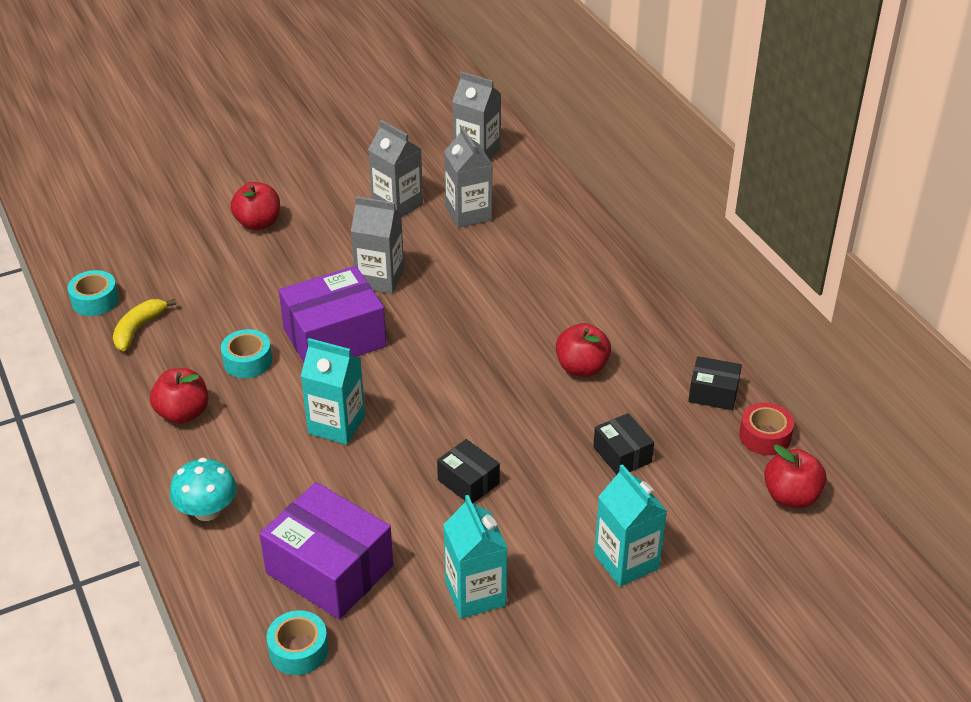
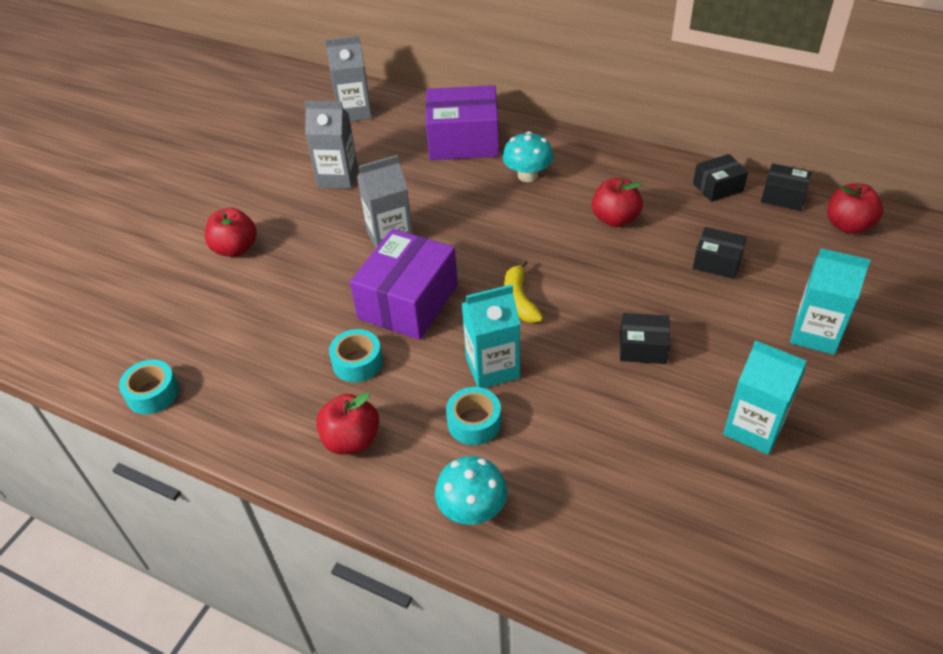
camera: 35 degrees left, 5 degrees up
yellow banana [113,299,176,351] -> yellow banana moved to [504,260,543,323]
purple box [260,482,393,619] -> purple box moved to [426,85,499,160]
turquoise tape [267,610,328,675] -> turquoise tape moved to [446,387,501,445]
grey carton [444,126,493,228] -> none
red tape [739,402,794,455] -> black box [761,163,812,211]
none -> turquoise mushroom [503,131,553,182]

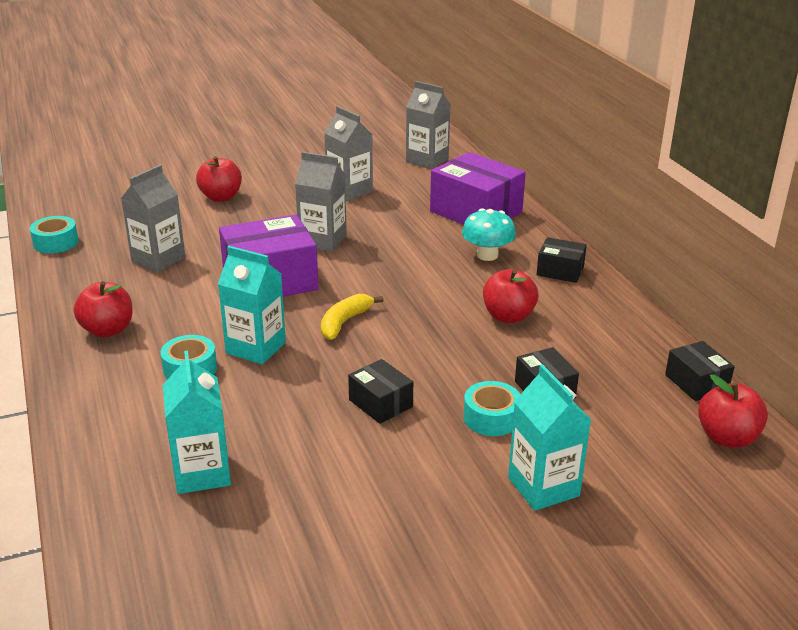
camera: 40 degrees right, 15 degrees down
turquoise tape [329,329,383,382] -> turquoise tape moved to [463,381,520,436]
turquoise mushroom [435,456,507,524] -> none
black box [693,154,748,202] -> black box moved to [537,237,587,283]
turquoise carton [723,340,806,455] -> turquoise carton moved to [163,351,231,494]
none -> grey carton [121,165,185,272]

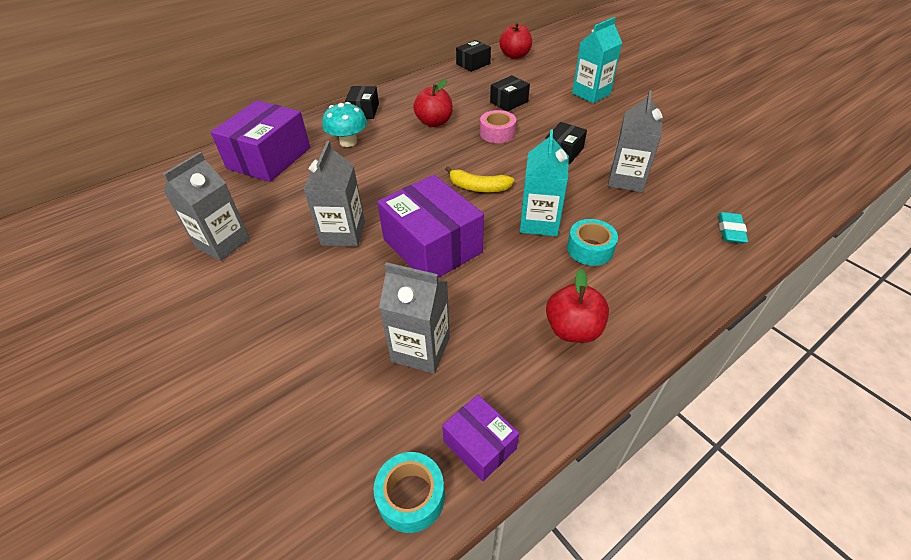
camera: 105 degrees left, 15 degrees up
turquoise carton [163,351,231,494] -> none
red apple [196,156,242,202] -> none
grey carton [406,81,451,169] -> grey carton moved to [608,90,663,192]
turquoise tape [463,381,520,436] -> none
none -> purple box [442,395,519,482]
none -> pink tape [480,110,516,143]
none -> turquoise eraser [718,212,748,244]

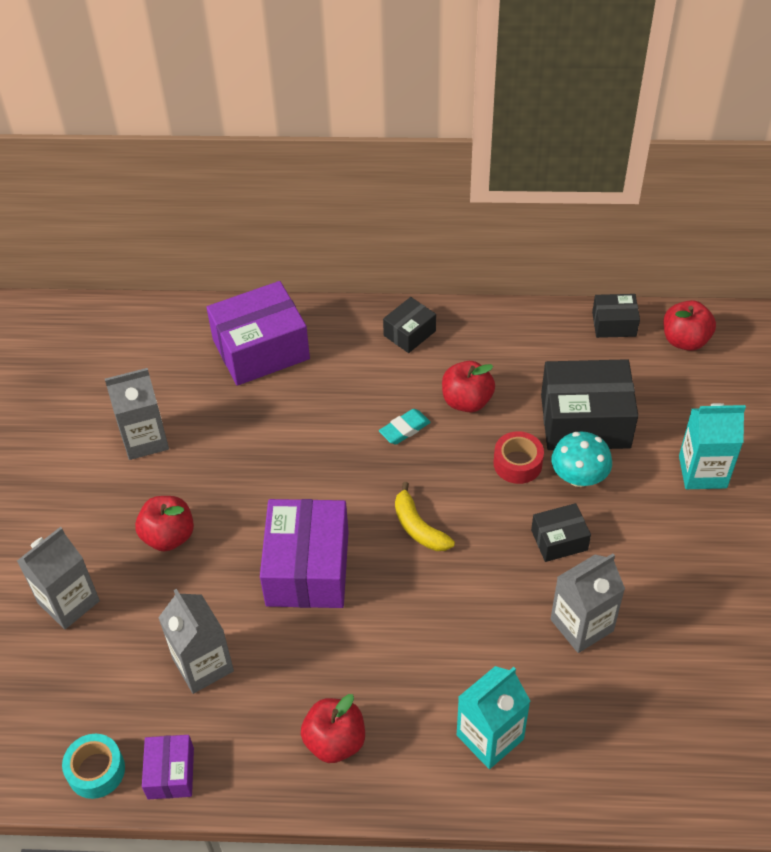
camera: 40 degrees right, 5 degrees up
grey carton [303,141,365,247] -> grey carton moved to [17,527,100,629]
turquoise mushroom [322,102,367,147] -> turquoise mushroom moved to [551,432,612,487]
pink tape [480,110,516,143] -> red tape [493,431,544,484]
black box [490,75,530,112] -> black box [541,359,639,450], size x1.93
turquoise carton [520,129,569,236] -> turquoise carton moved to [457,666,530,769]
turquoise tape [567,219,618,266] -> none
turquoise eraser [718,212,748,244] -> turquoise eraser moved to [379,409,431,444]
none -> red apple [135,496,194,552]

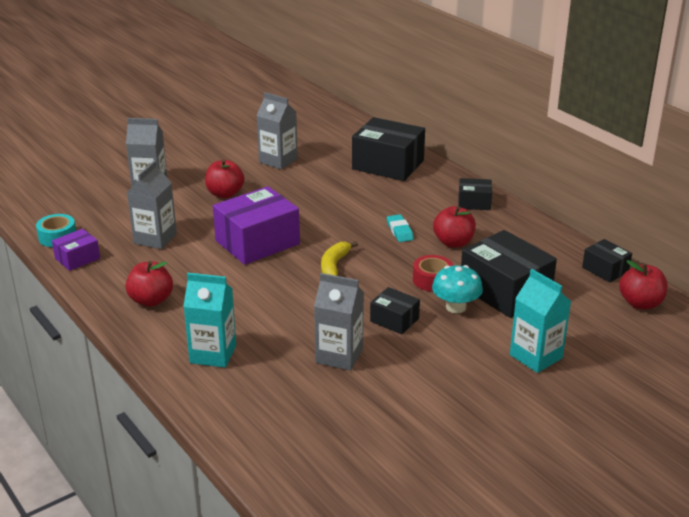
camera: 50 degrees right, 20 degrees down
purple box [207,281,310,386] -> black box [352,117,425,181]
turquoise eraser [379,409,431,444] -> turquoise eraser turned 60 degrees clockwise [387,214,414,242]

